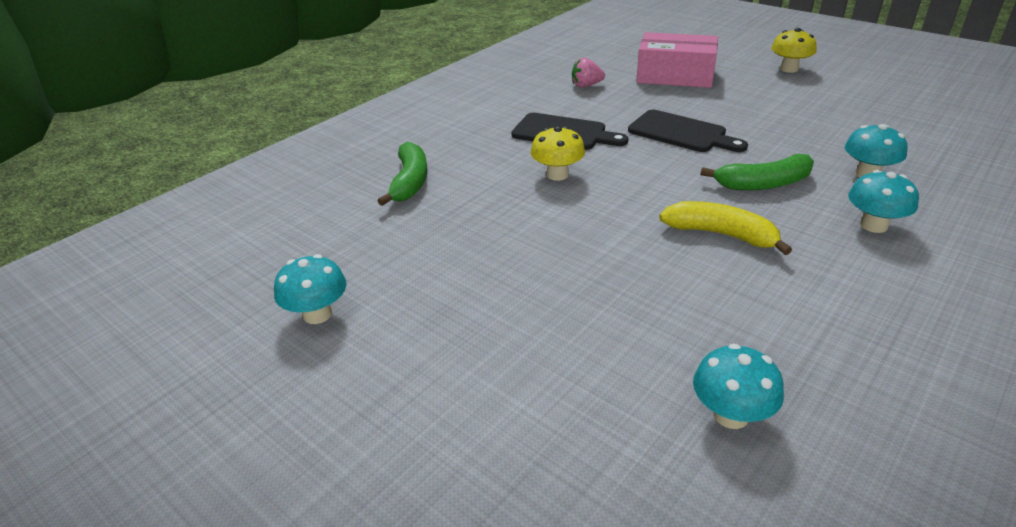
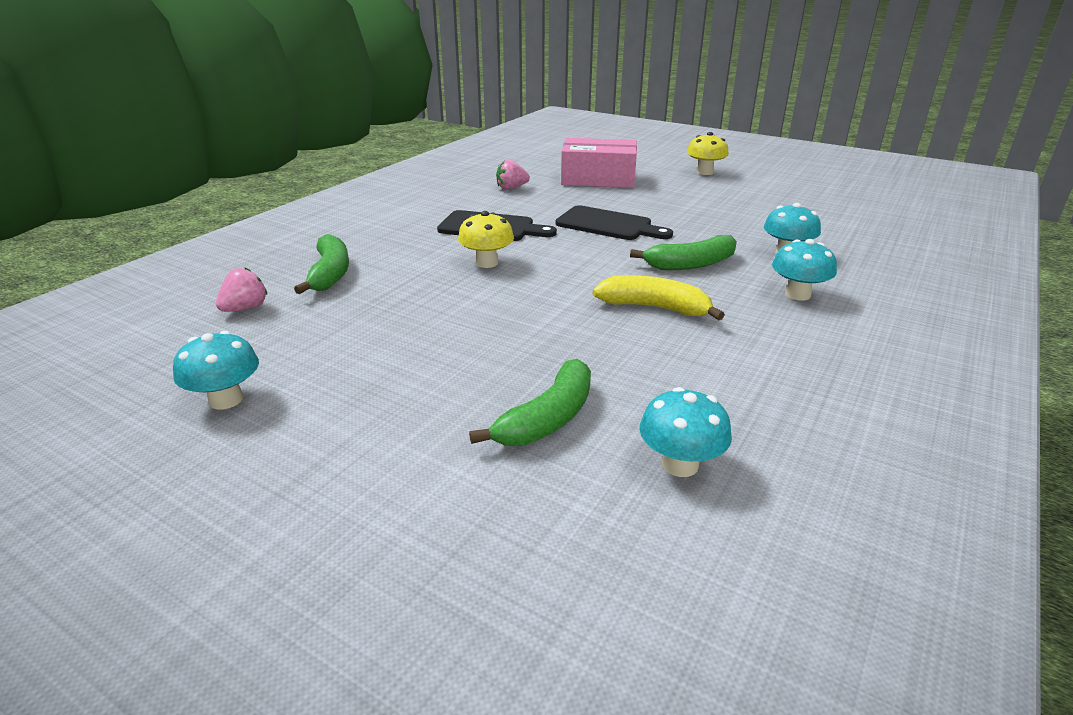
camera: 10 degrees left, 5 degrees down
none -> pink strawberry [216,267,268,312]
none -> green banana [469,359,591,446]

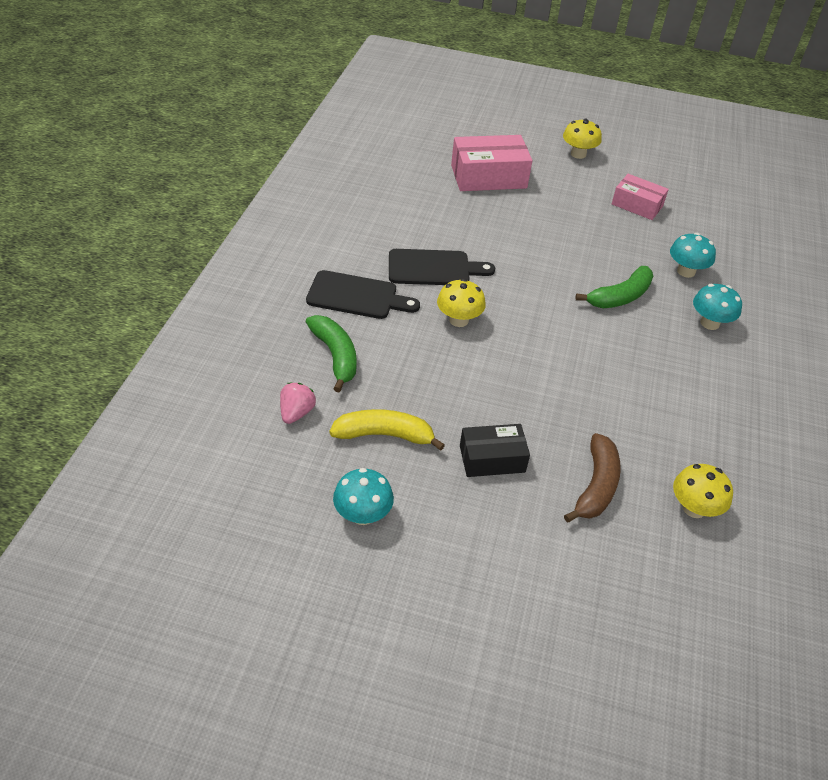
camera: 20 degrees left, 15 degrees up
green banana [469,359,591,446] -> brown banana [564,433,621,523]
pink strawberry [496,159,530,190] -> none
black cutting board [556,205,673,240] -> black cutting board moved to [306,270,420,319]
yellow banana [593,275,725,320] -> yellow banana moved to [329,409,445,451]
turquoise mushroom [639,387,732,477] -> yellow mushroom [673,464,733,518]
none -> black box [460,424,530,477]
none -> pink box [612,174,669,220]

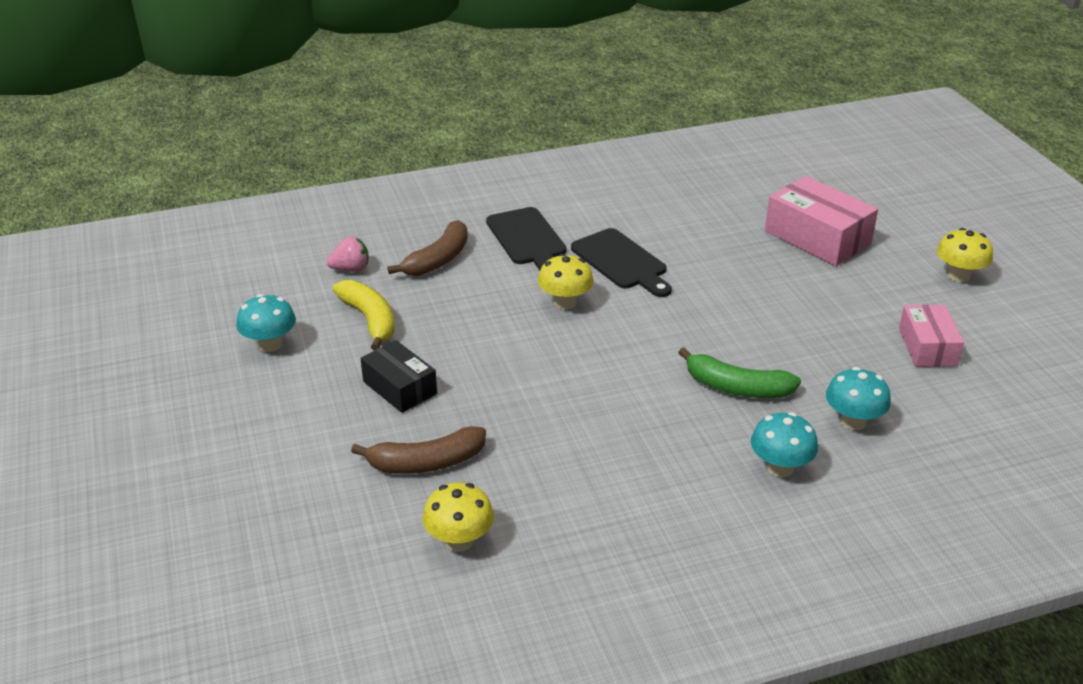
camera: 60 degrees right, 10 degrees down
green banana [306,315,357,392] -> brown banana [387,220,468,276]

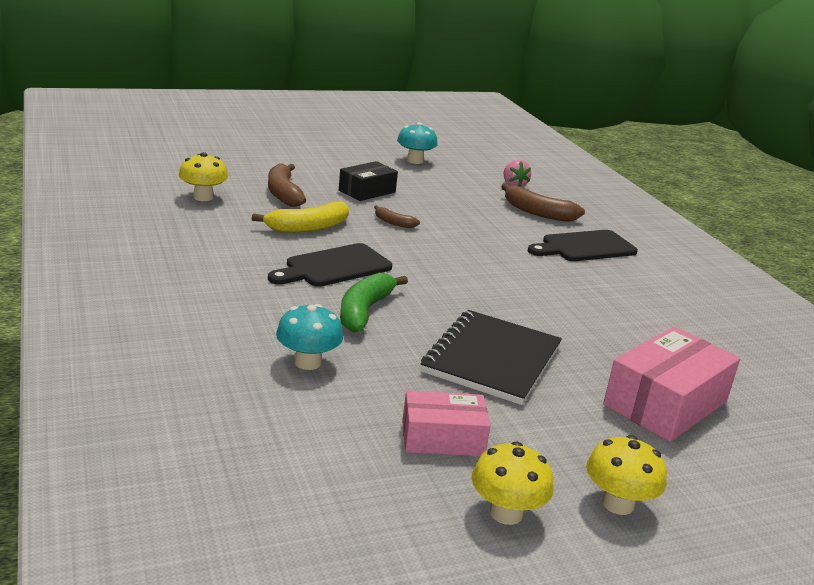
camera: 85 degrees right, 10 degrees down
yellow banana [333,280,394,351] -> yellow banana moved to [252,202,349,233]
yellow mushroom [538,253,594,309] -> yellow mushroom moved to [472,442,554,525]
black cutting board [571,228,672,297] -> black cutting board moved to [268,243,392,287]
turquoise mushroom [751,412,818,477] -> none
none -> brown banana [374,205,420,228]
none -> black notebook [421,310,562,405]

